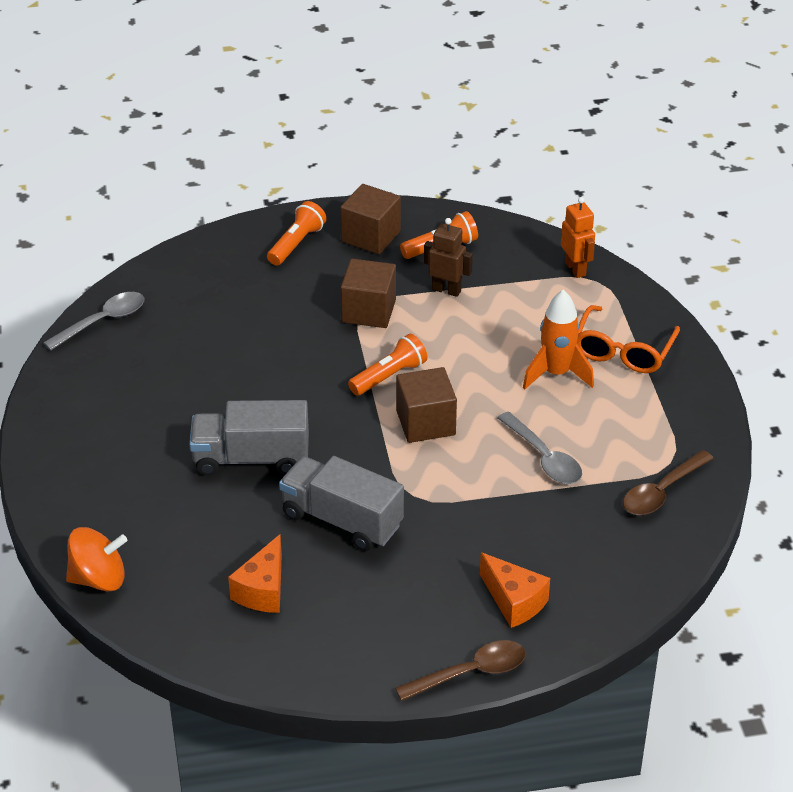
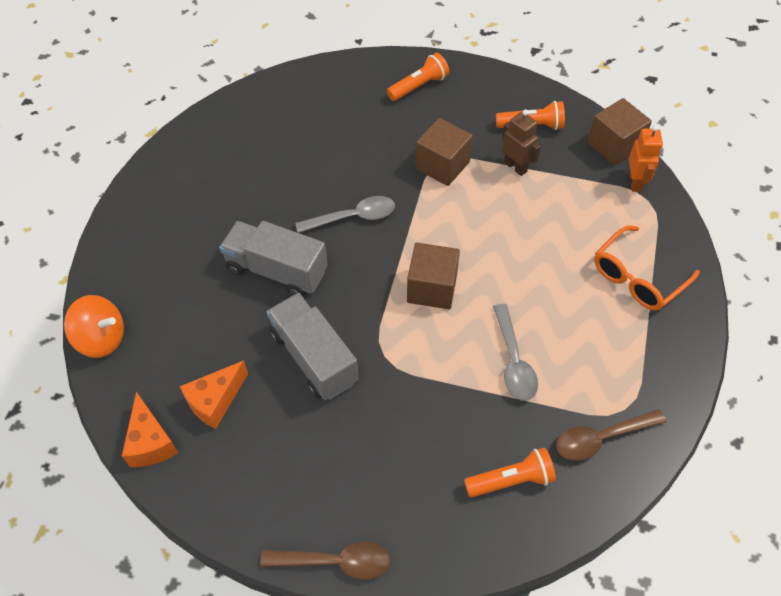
camera: 25 degrees right, 15 degrees up
grey spoon [43,292,144,351] -> grey spoon moved to [295,196,395,233]
brown cube [340,184,401,254] -> brown cube moved to [587,98,652,166]
orange flashlight [348,334,428,396] -> orange flashlight moved to [464,447,556,497]
orange cheese [480,552,550,628] -> orange cheese moved to [122,392,178,467]
orange rocket [523,290,594,389] -> none

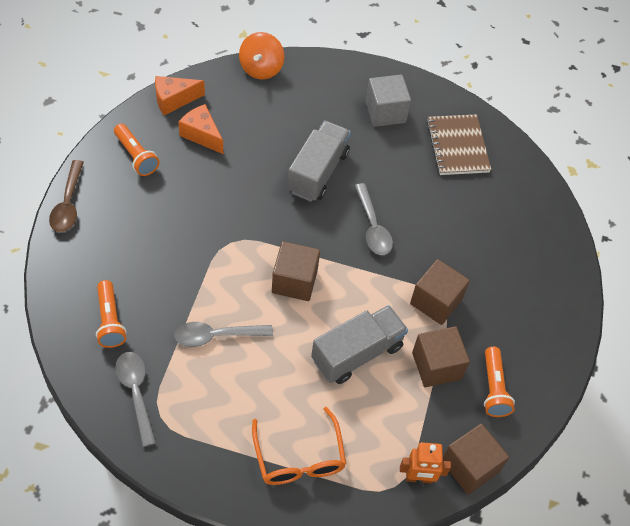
camera: 85 degrees right, 0 degrees up
grey truck [267,293,359,400] -> grey truck moved to [311,305,408,384]
orange flashlight [387,53,449,101] -> orange flashlight moved to [114,124,159,176]
brown robot [502,109,541,176] -> brown cube [412,326,470,387]
brown spoon [556,409,666,461] -> grey spoon [115,352,156,447]
orange glasses [594,226,700,311] -> orange glasses turned 150 degrees counterclockwise [252,407,346,485]
none -> grey cube [365,75,411,127]
none -> brown notebook [426,114,491,175]

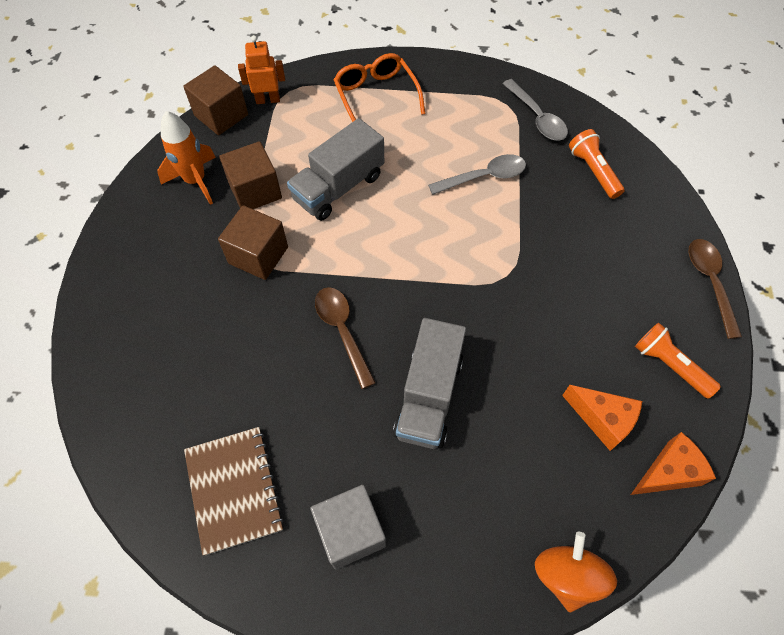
camera: 175 degrees right, 5 degrees up
brown cube [272,241,320,301] -> none
grey spoon [355,183,393,255] -> brown spoon [315,287,376,389]
orange flashlight [484,346,515,417] -> orange rocket [157,111,216,205]

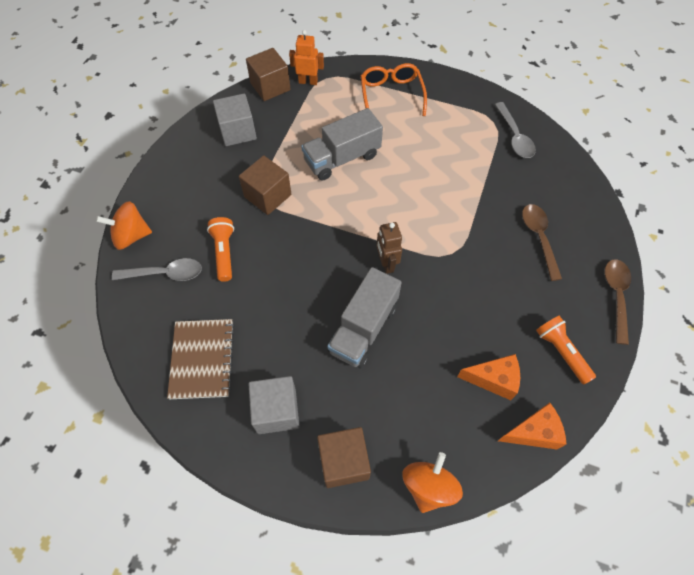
camera: 15 degrees right, 0 degrees up
orange rocket [157,111,216,205] -> grey cube [213,94,257,146]
brown cube [219,141,282,209] -> brown cube moved to [317,427,371,488]
brown spoon [315,287,376,389] -> brown spoon moved to [522,204,562,281]
grey spoon [428,154,526,195] -> grey spoon moved to [112,258,202,281]
orange cheese [562,385,642,451] -> orange cheese turned 45 degrees counterclockwise [457,354,520,400]
orange flashlight [569,129,625,199] -> orange flashlight moved to [207,217,234,282]
none -> orange spinning top [96,201,152,250]
none -> brown robot [376,222,402,274]

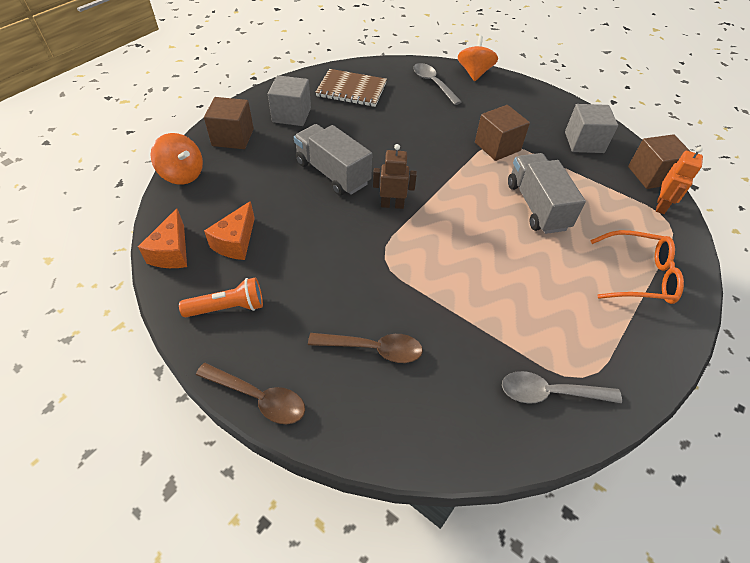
camera: 105 degrees right, 10 degrees down
grey spoon [112,258,202,281] -> grey spoon turned 135 degrees clockwise [413,63,462,105]
orange flashlight [207,217,234,282] -> none

